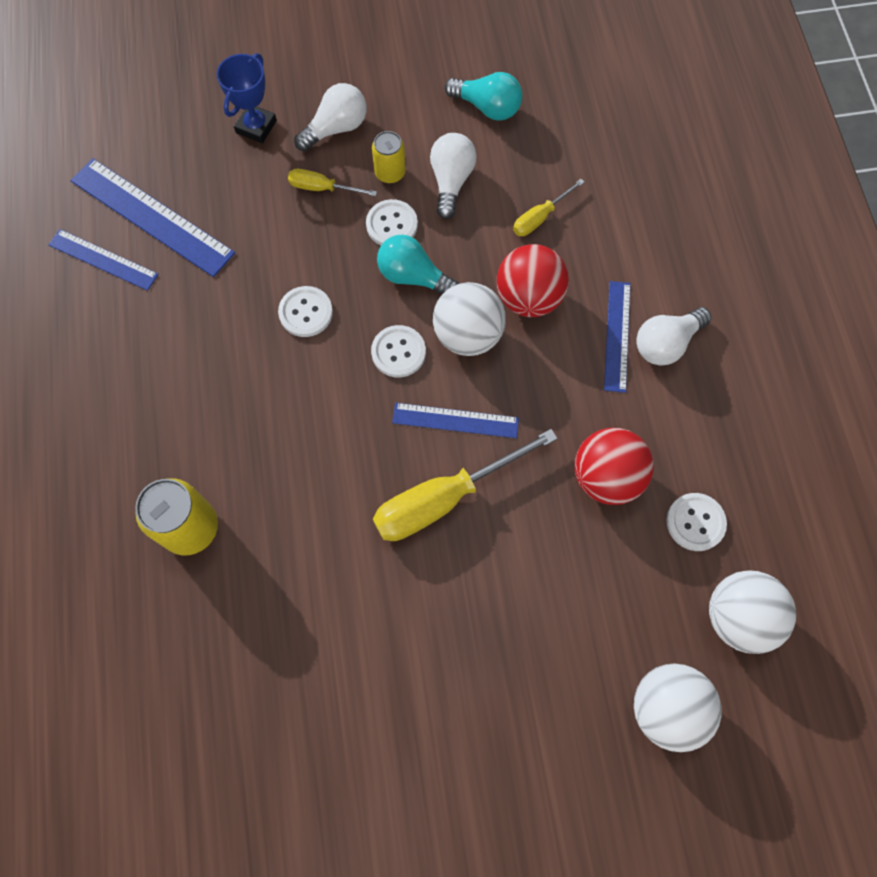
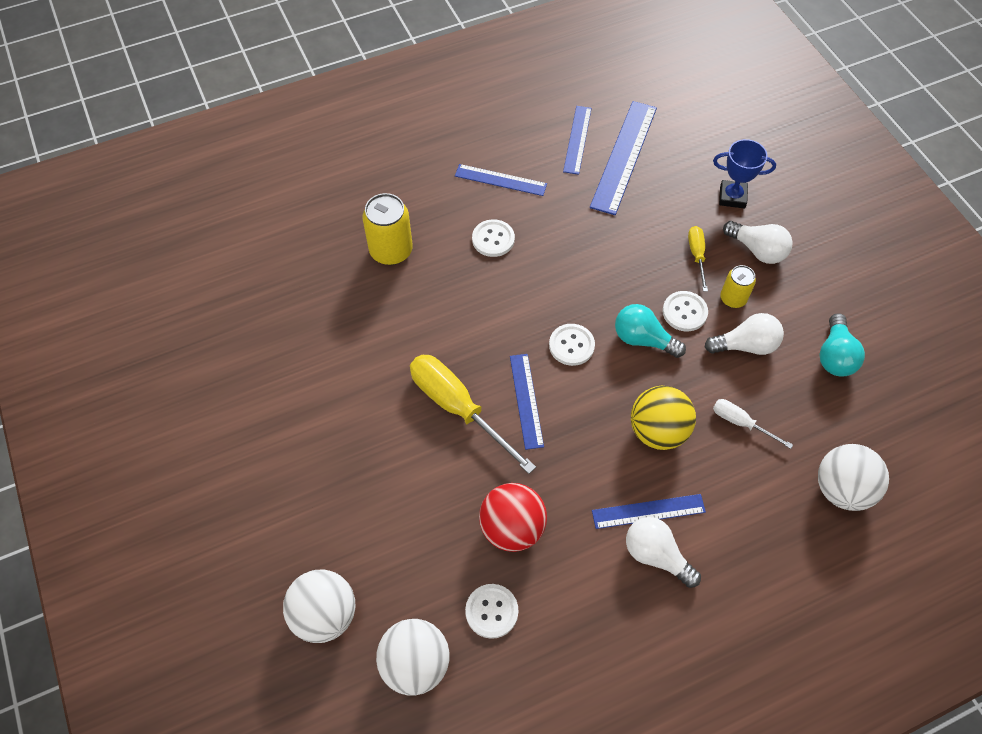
camera: 75 degrees right, 10 degrees down
white button [278,286,333,337] -> white button moved to [472,219,515,257]
turquoise light bulb [377,235,459,295] -> turquoise light bulb turned 75 degrees counterclockwise [615,304,686,358]
white ball [433,282,506,356] -> white ball moved to [818,444,889,511]
red ball [497,244,569,317] -> yellow ball [631,386,696,450]
yellow screwdriver [513,179,584,236] -> white screwdriver [713,399,793,449]
none -> blue ruler [455,164,547,196]

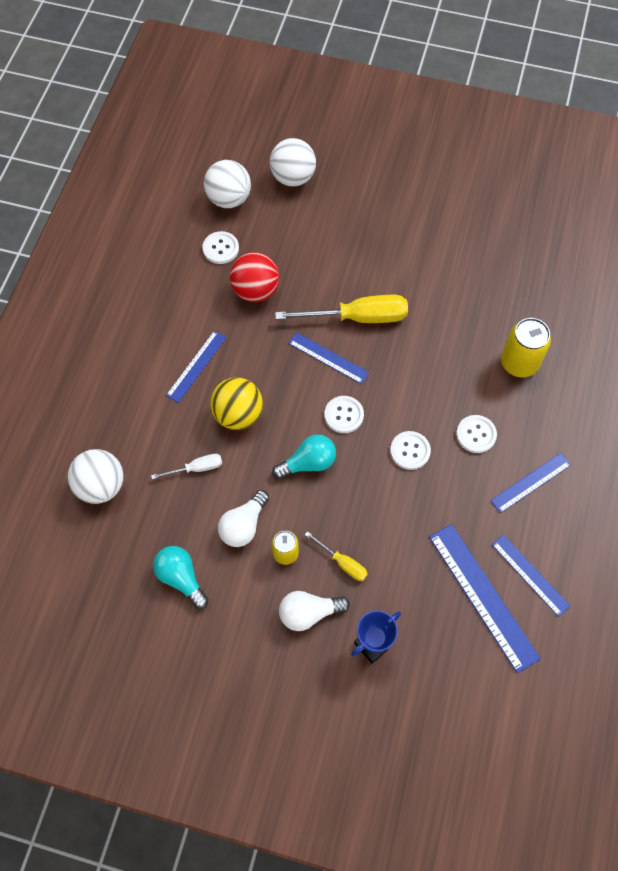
camera: 130 degrees right, 5 degrees up
white light bulb [626,517,701,588] -> none
white button [662,291,708,331] -> white button moved to [390,431,431,470]

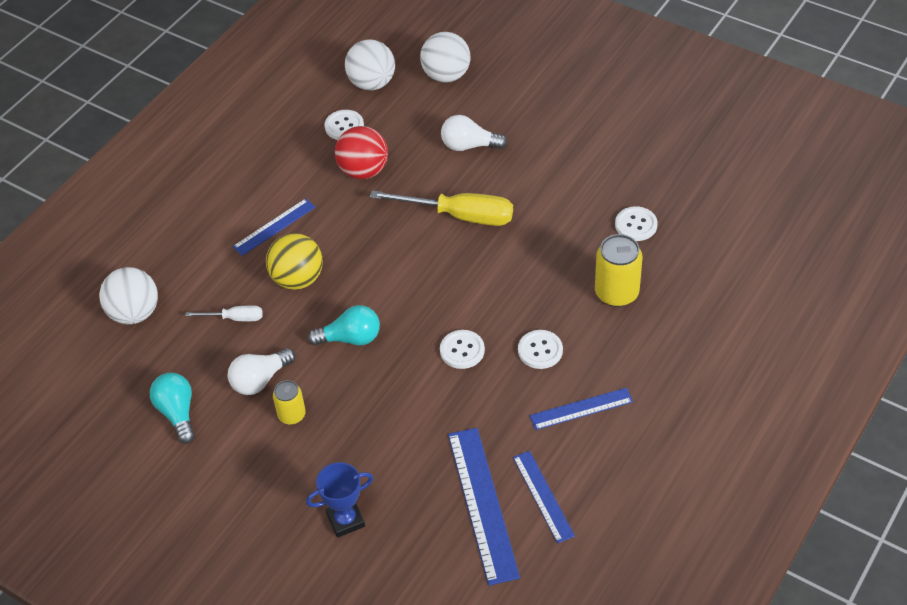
camera: 20 degrees right, 15 degrees down
white light bulb [279,591,350,631] -> white light bulb moved to [441,115,507,151]
blue ruler [289,332,369,384] -> none
yellow screwdriver [305,531,368,581] -> none
white button [324,396,364,433] -> white button moved to [615,206,657,241]

